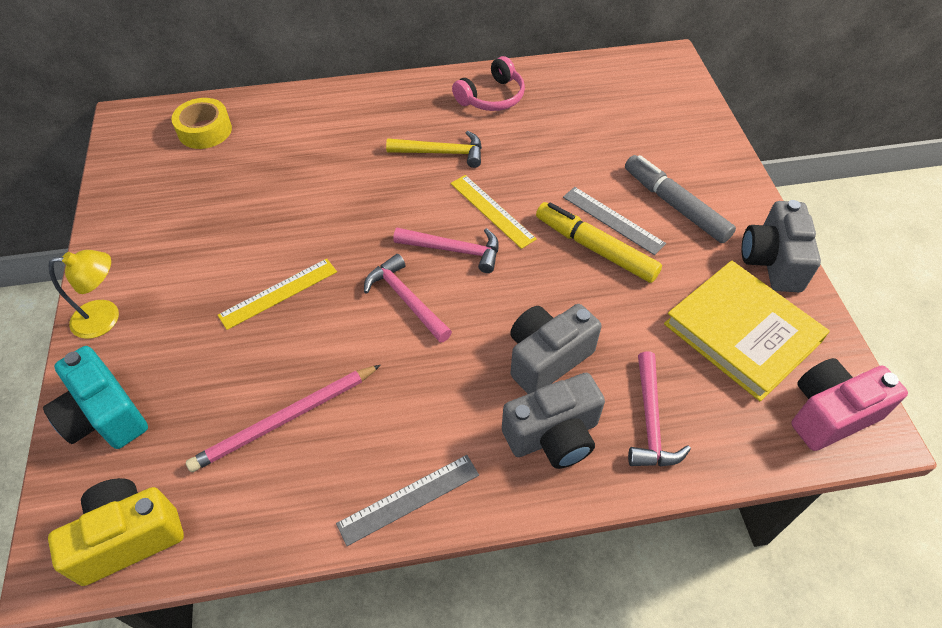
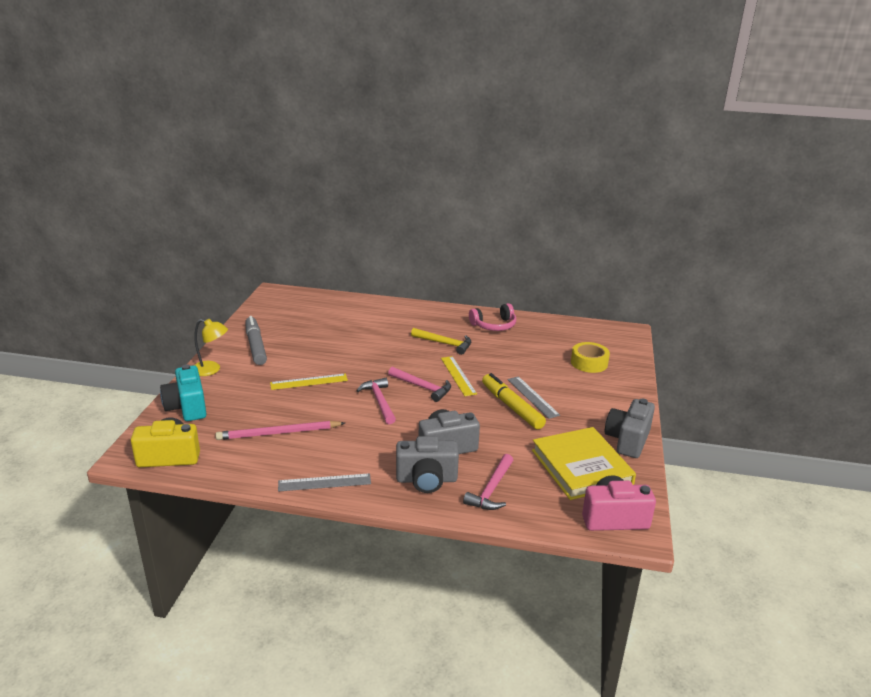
camera: 20 degrees right, 25 degrees down
yellow tape [171,98,232,149] -> yellow tape moved to [571,342,610,373]
grey marker [625,155,736,243] -> grey marker moved to [245,316,267,365]

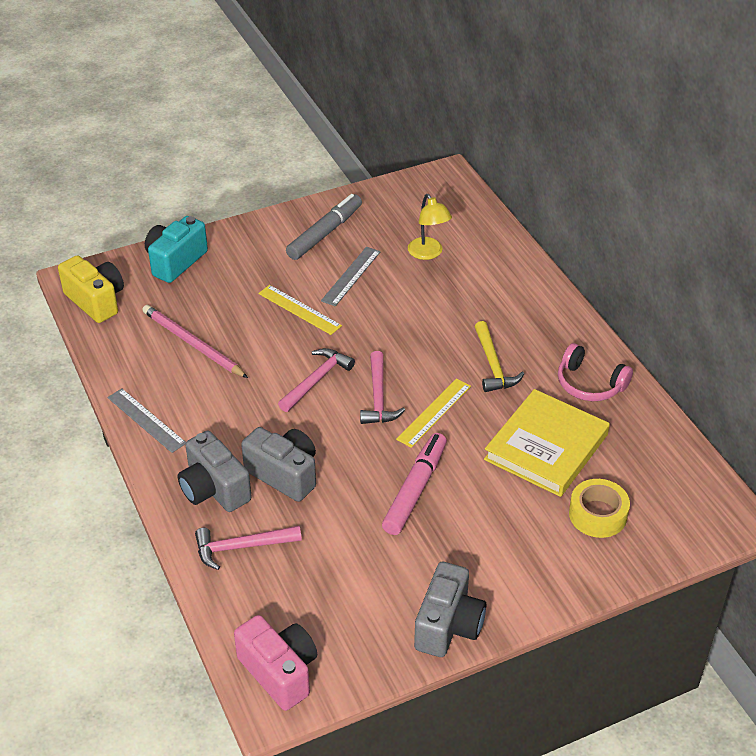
camera: 55 degrees right, 15 degrees up
yellow lamp [194,319,228,376] -> yellow lamp moved to [408,194,452,260]
yellow marker [482,373,546,430] -> pink marker [382,433,447,535]
grey ruler [507,376,560,419] -> grey ruler moved to [321,247,381,306]
yellow book [532,427,636,500] -> yellow book moved to [484,389,610,497]
grey camera [604,398,655,458] -> grey camera turned 120 degrees clockwise [414,562,486,657]

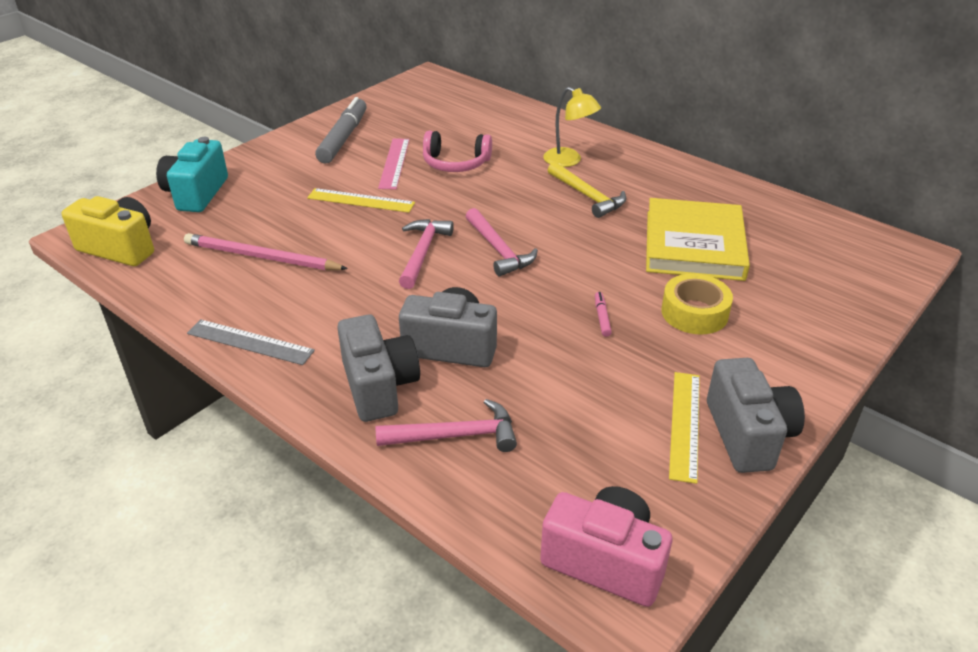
camera: 25 degrees left, 5 degrees down
grey camera [178,431,252,512] -> grey camera turned 135 degrees counterclockwise [337,314,420,422]
pink hammer [195,526,302,570] -> pink hammer turned 150 degrees counterclockwise [376,399,517,452]
grey ruler [321,247,381,306] -> pink ruler [378,138,410,190]
pink marker [382,433,447,535] -> pink marker [595,292,612,337], size x0.41
yellow ruler [396,378,471,448] -> yellow ruler moved to [669,372,700,484]
yellow lamp [408,194,452,260] -> yellow lamp moved to [543,87,601,167]
pink headphones [558,343,633,401] -> pink headphones moved to [423,131,492,172]
yellow tape [569,479,630,538] -> yellow tape moved to [661,273,733,335]

